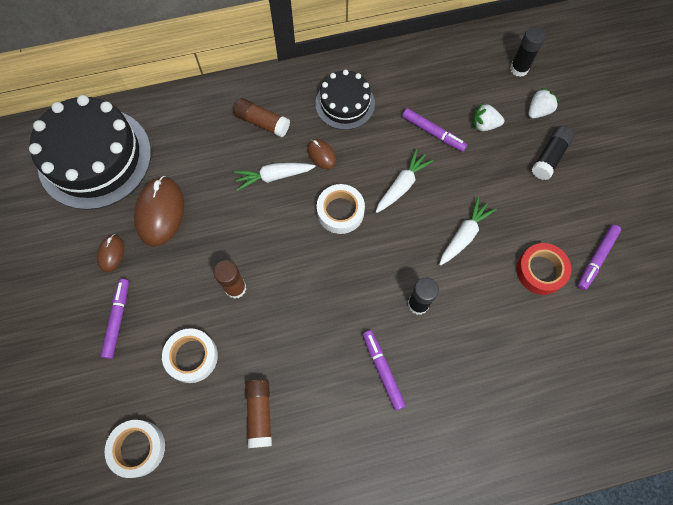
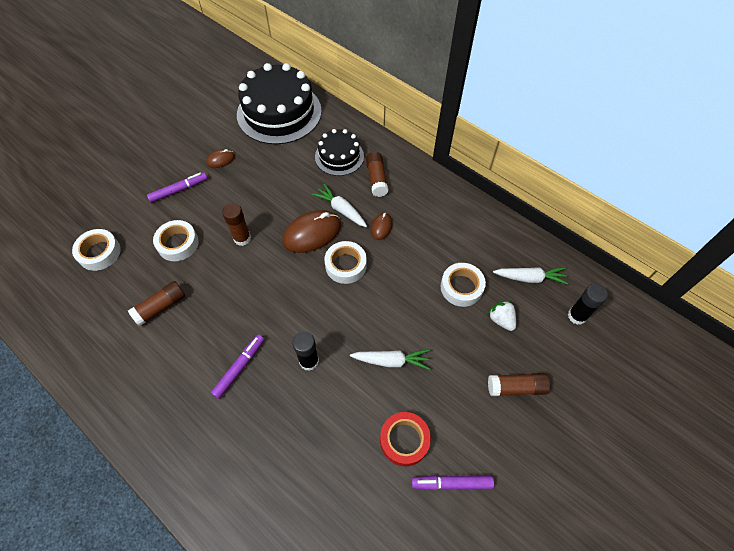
camera: 55 degrees right, 10 degrees down
brown mouse [134,176,184,247] -> brown mouse moved to [282,210,341,253]
black cake [315,70,375,130] -> black cake moved to [315,129,364,176]
white carrot [376,149,434,213] -> white carrot moved to [493,267,569,285]
purple marker [402,108,467,152] -> white tape [441,263,486,307]
white strawberry [528,88,560,118] -> none
black glue stick [531,126,575,180] -> brown glue stick [488,373,550,396]

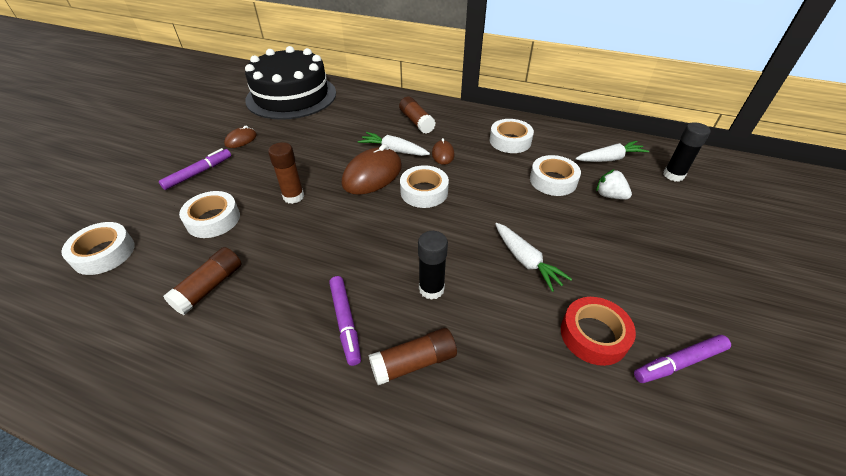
camera: 20 degrees left, 15 degrees down
purple marker [211,335,264,399] -> purple marker turned 150 degrees clockwise [329,276,361,366]
black cake [315,129,364,176] -> none
white carrot [350,349,430,370] -> white carrot turned 75 degrees clockwise [495,223,572,292]
brown glue stick [488,373,550,396] -> brown glue stick moved to [369,328,457,385]
none -> white tape [490,119,534,153]

